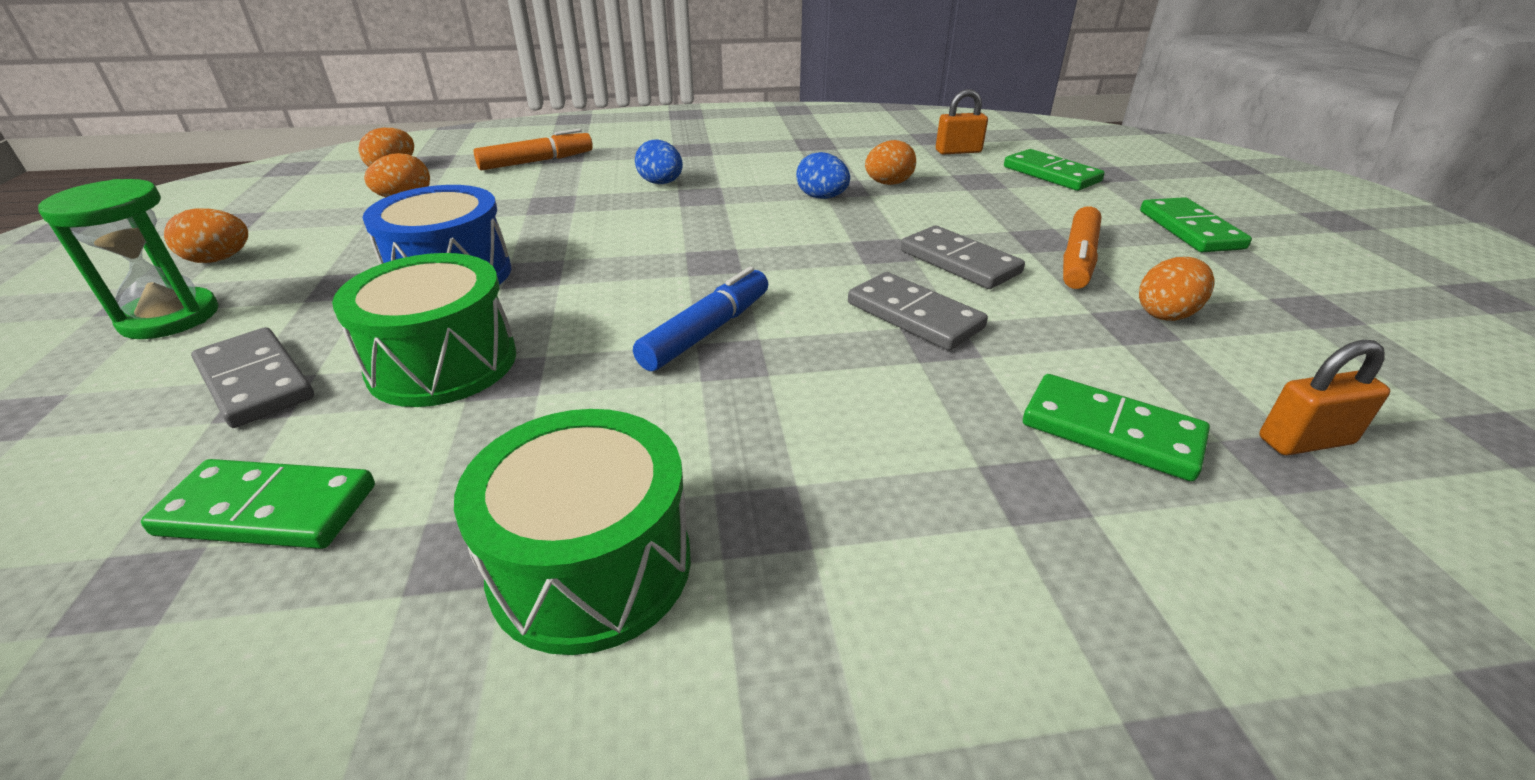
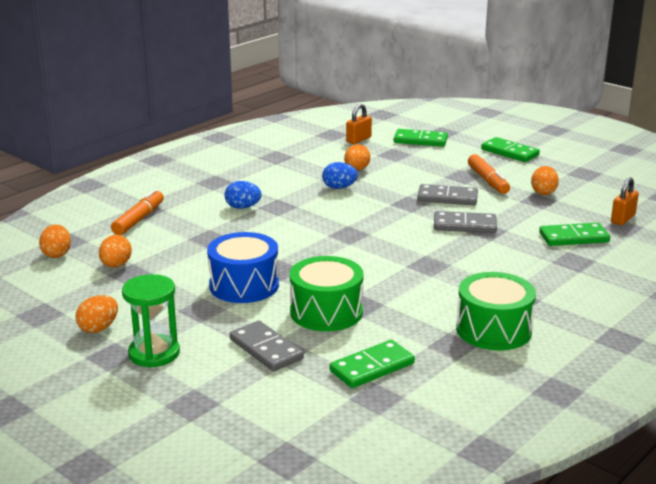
camera: 40 degrees left, 10 degrees down
grey domino [191,327,314,428] -> grey domino turned 45 degrees clockwise [230,321,304,371]
blue marker [633,267,768,371] -> none

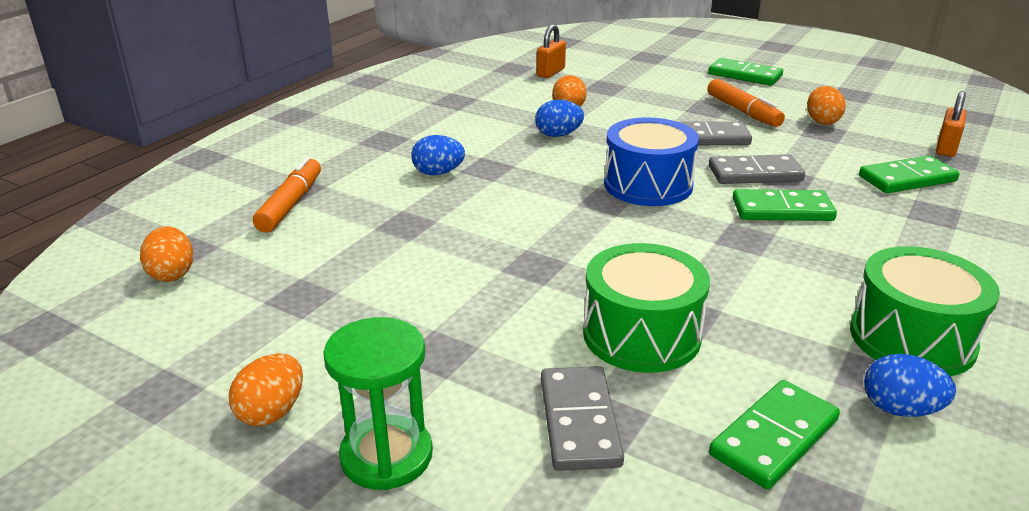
camera: 10 degrees left, 5 degrees up
orange egg [99,235,132,267] -> none
blue drum [207,232,279,303] -> blue drum moved to [604,117,699,206]
grey domino [230,321,304,371] -> grey domino turned 45 degrees clockwise [541,366,624,471]
green domino [394,129,448,147] -> green domino moved to [733,189,837,221]
none -> blue egg [864,354,956,417]

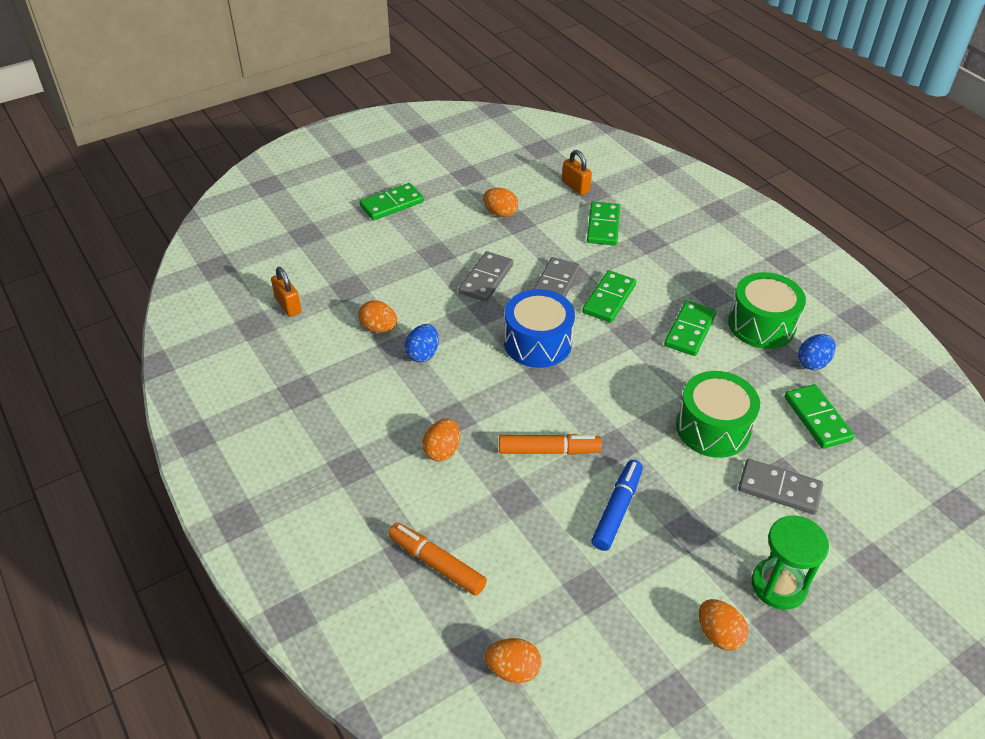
camera: 65 degrees left, 15 degrees up
blue egg [411,135,465,176] -> orange egg [422,418,460,462]
orange marker [707,79,785,127] -> orange marker moved to [499,434,602,455]
none -> blue marker [591,460,643,551]
none -> green domino [664,301,716,356]

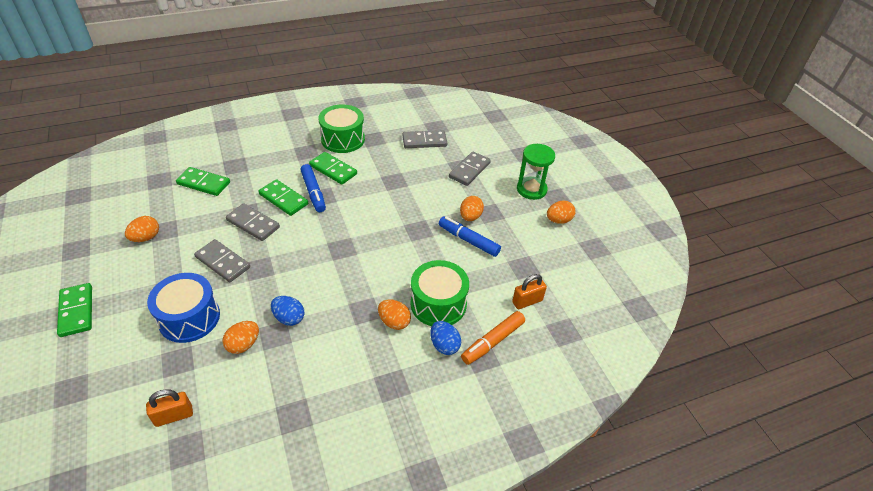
camera: 80 degrees left, 0 degrees up
orange egg [485,638,541,683] -> orange egg moved to [460,196,484,221]
orange marker [499,434,602,455] -> none
blue drum [504,289,575,368] -> blue drum moved to [147,273,220,343]
orange padlock [562,150,592,195] -> orange padlock moved to [512,274,547,309]
green drum [676,371,760,458] -> green drum moved to [411,260,469,326]
green domino [784,384,855,449] -> grey domino [403,130,447,148]
blue egg [798,334,836,370] -> blue egg moved to [430,321,461,355]
none -> blue marker [300,164,326,212]

